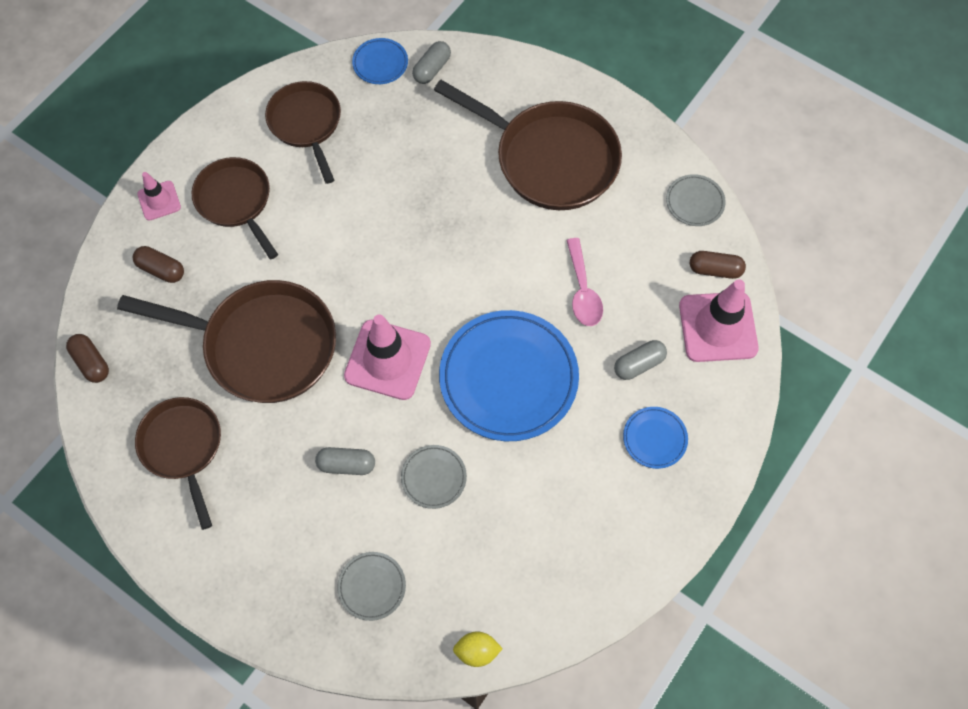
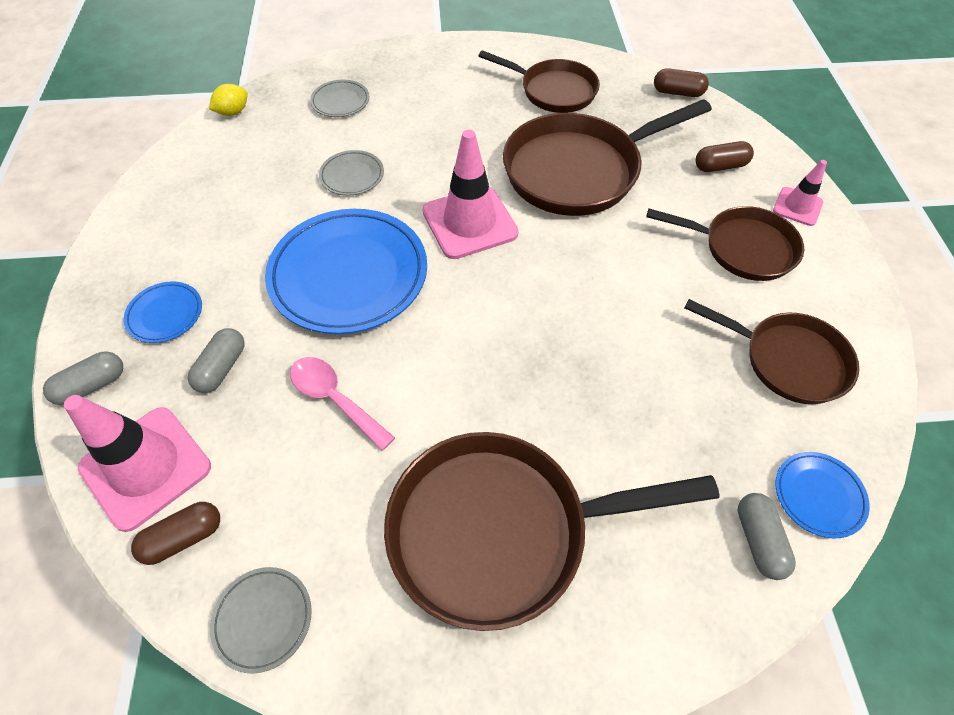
camera: 140 degrees right, 10 degrees down
grey capsule [315,447,375,475] -> grey capsule moved to [43,352,123,405]

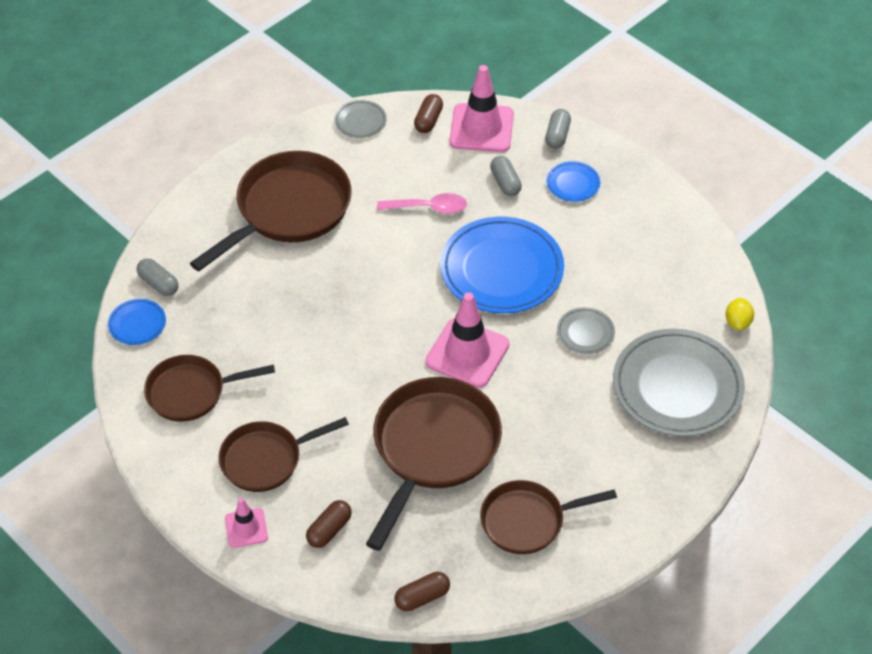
camera: 140 degrees right, 5 degrees down
grey plate [310,80,370,117] -> grey plate [613,329,745,437], size x2.20

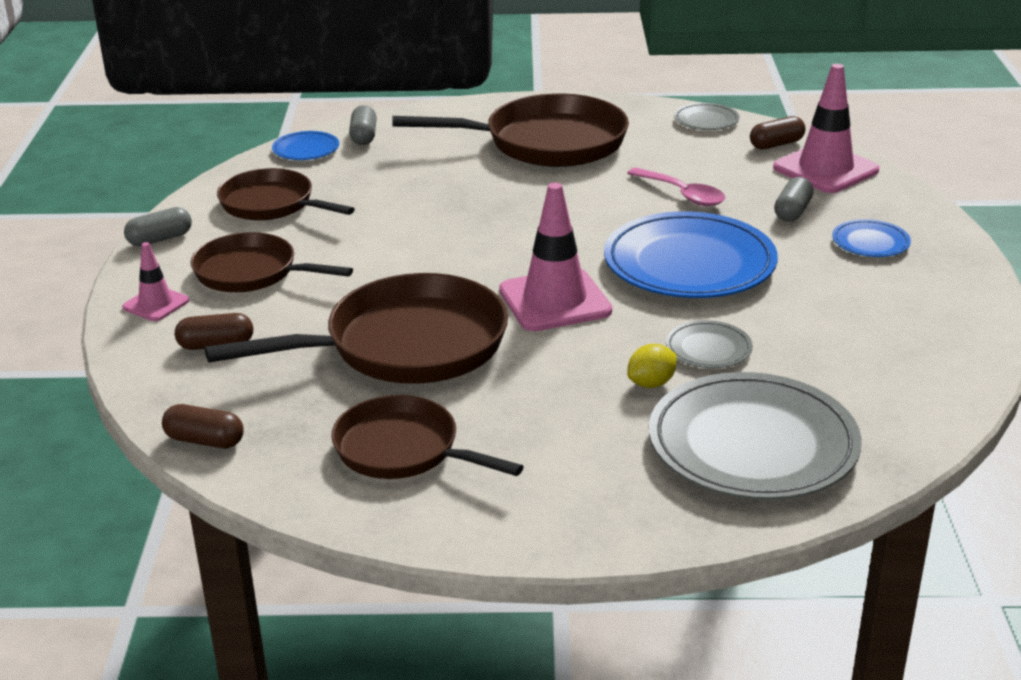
camera: 45 degrees right, 20 degrees down
grey capsule [545,109,571,149] -> grey capsule moved to [124,207,192,246]
yellow lemon [726,298,754,330] -> yellow lemon moved to [627,344,677,388]

